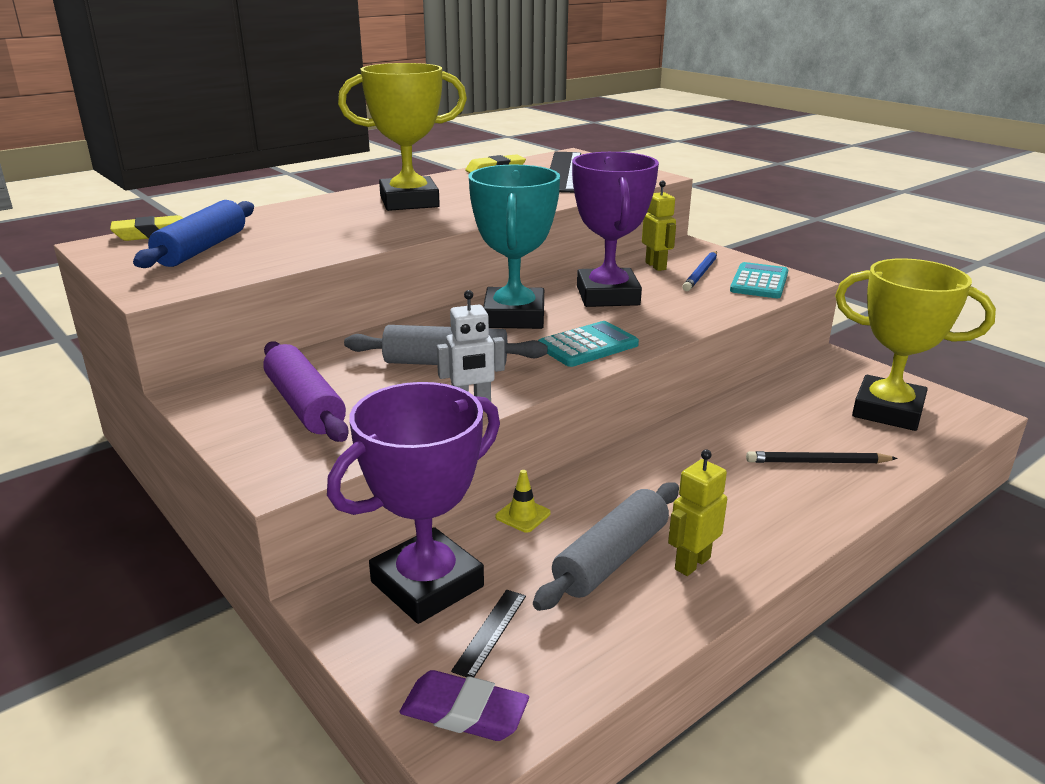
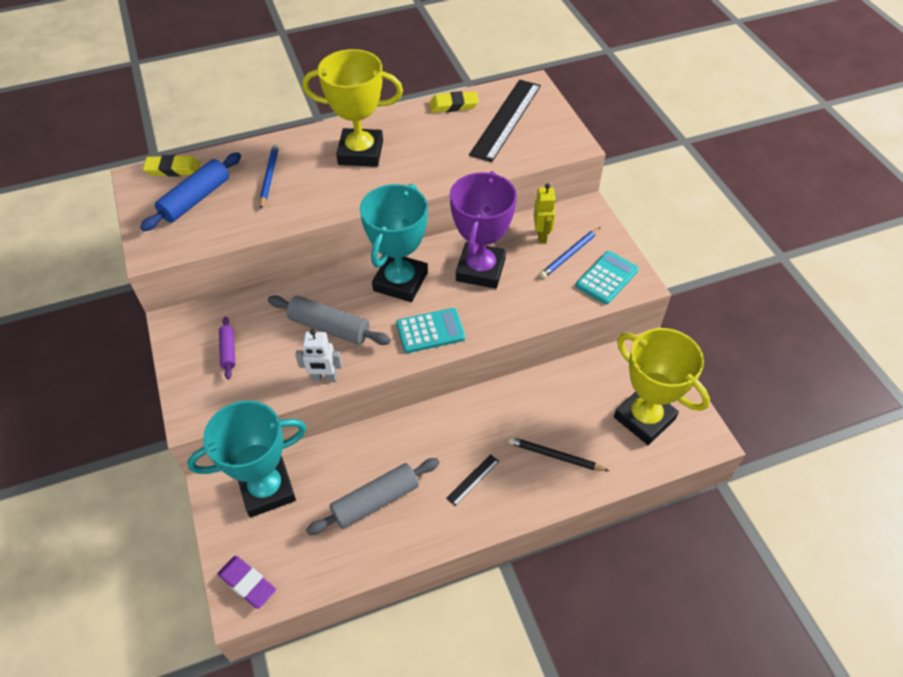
camera: 20 degrees right, 25 degrees up
purple rolling pin [263,341,349,442] -> purple rolling pin [219,317,235,380], size x0.55
purple trophy [327,382,500,624] -> turquoise trophy [187,400,307,518]
black ruler [451,590,526,677] -> black ruler moved to [446,454,500,506]
yellow traffic cone [495,470,551,533] -> none
yellow robot [668,449,727,576] -> none
none -> blue pencil [260,144,279,209]

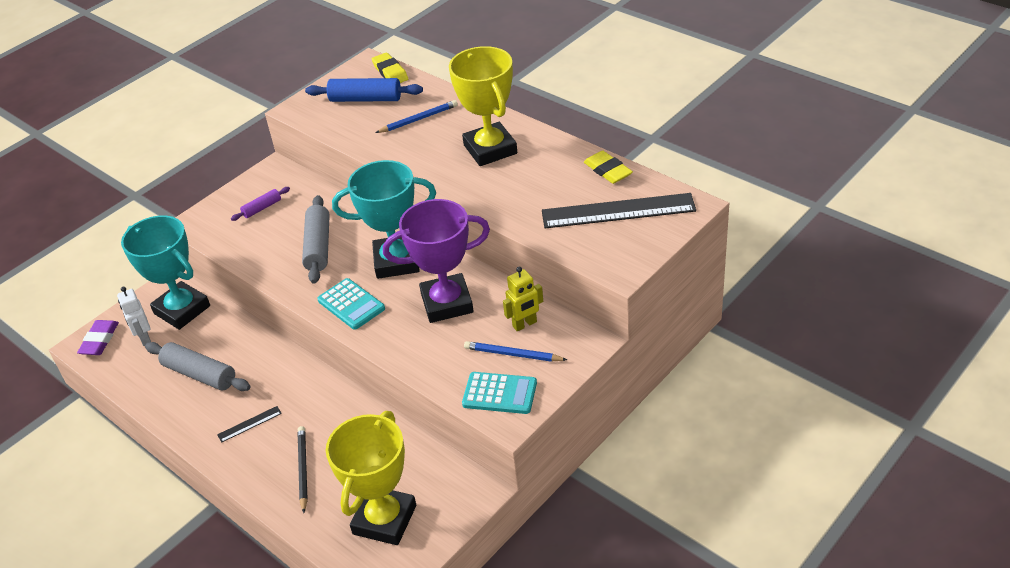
camera: 65 degrees right, 10 degrees down
white robot [295,329,342,382] -> white robot moved to [117,287,151,346]
black ruler [446,454,500,506] -> black ruler turned 45 degrees counterclockwise [217,406,282,443]

